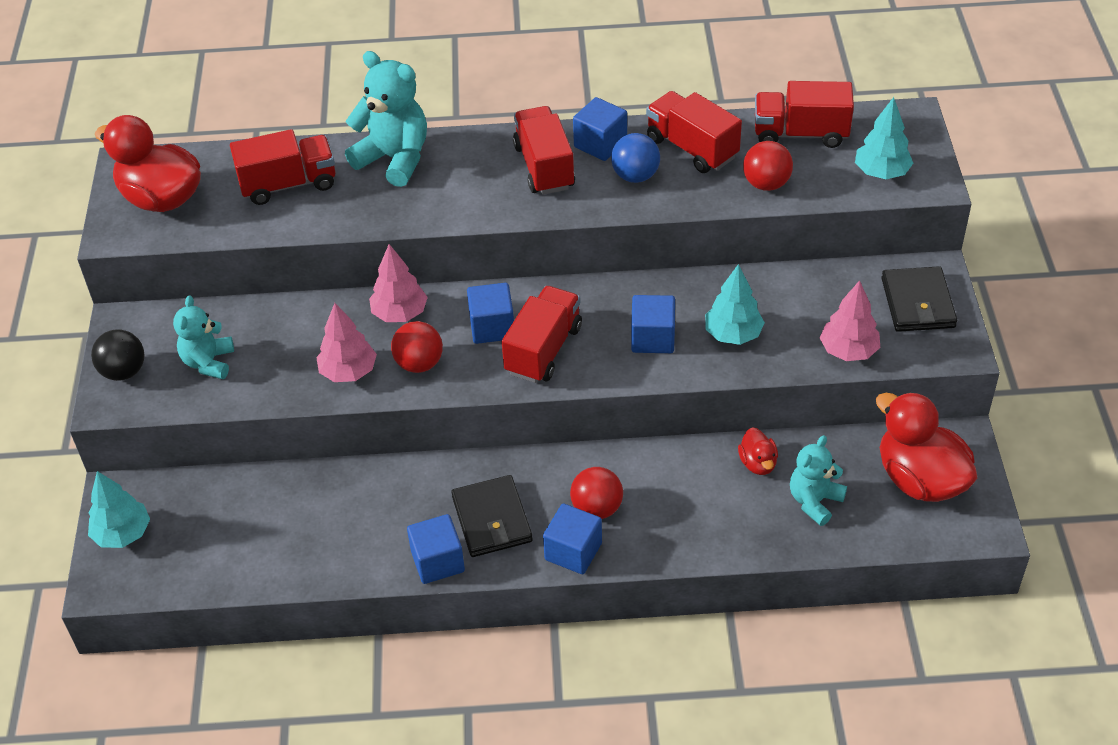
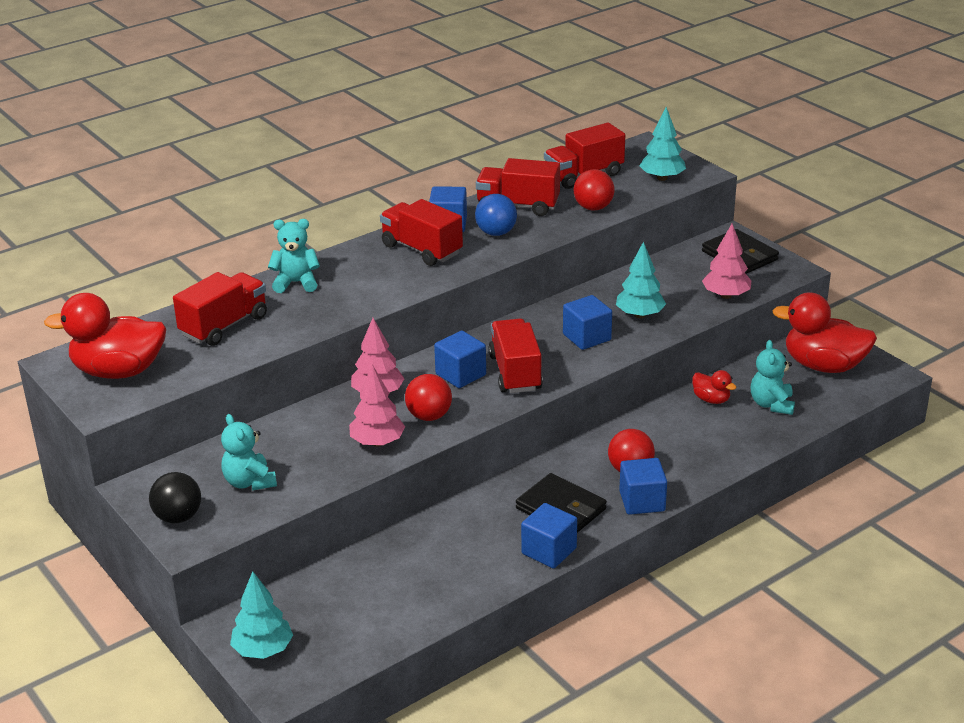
camera: 35 degrees left, 15 degrees down
turquoise teddy bear [345,51,427,187] -> turquoise teddy bear [268,219,320,293], size x0.64

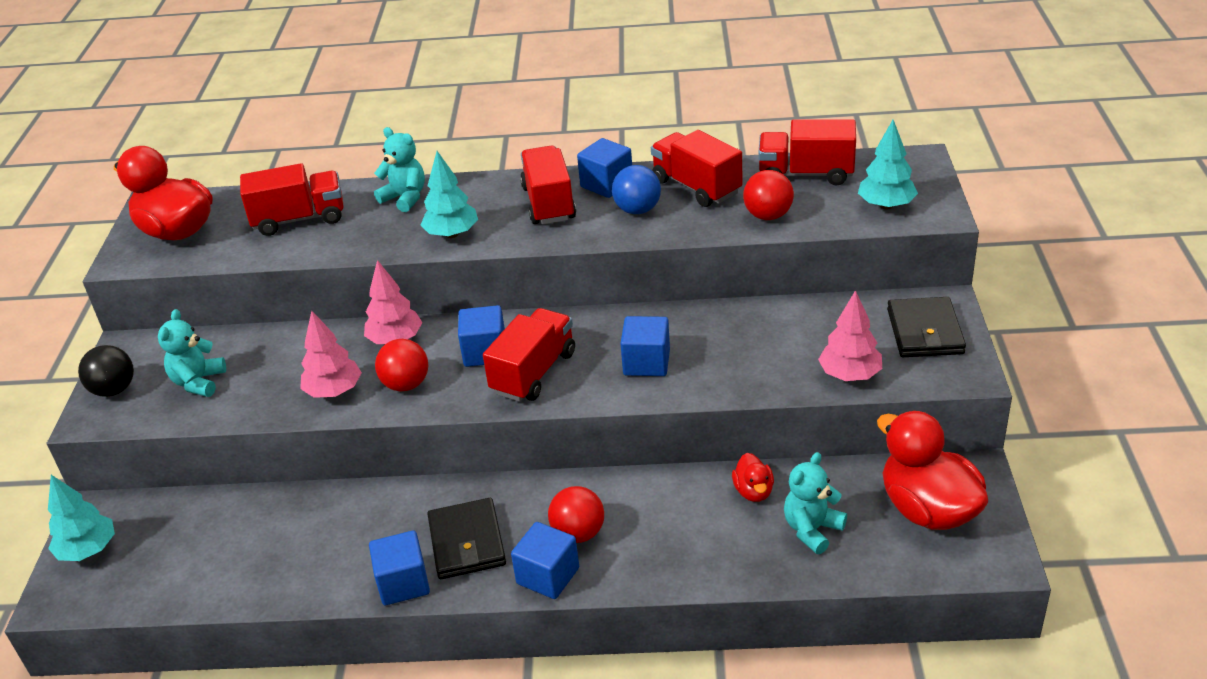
camera: 40 degrees right, 5 degrees up
turquoise tree [616,241,666,318] -> turquoise tree moved to [421,151,478,238]

